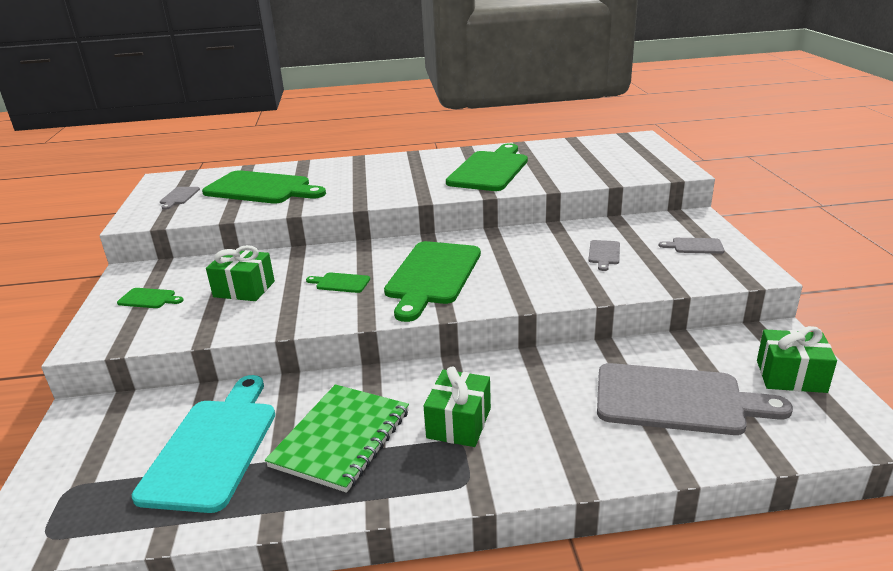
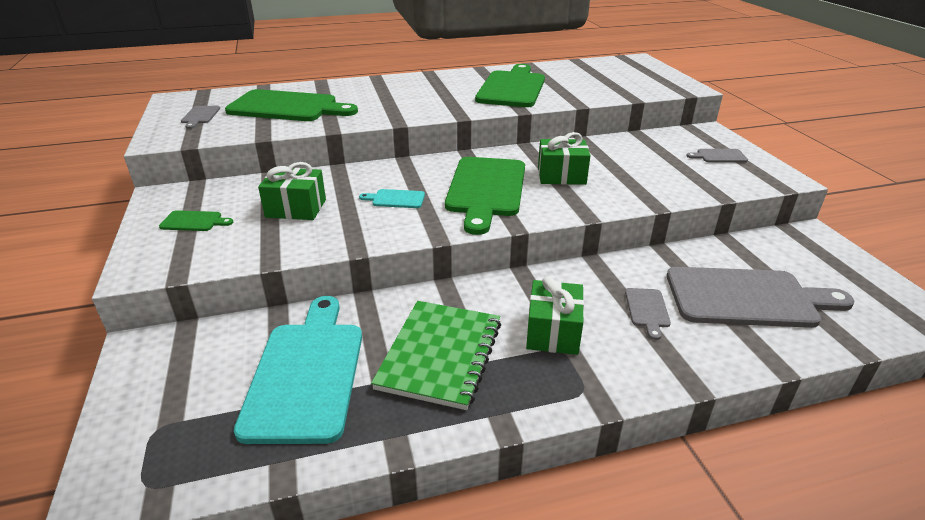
camera: 10 degrees left, 5 degrees up
green cutting board [306,272,370,293] -> turquoise cutting board [359,189,425,208]
grey cutting board [588,240,620,271] -> grey cutting board moved to [625,288,671,340]
green gift [757,326,837,393] -> green gift moved to [538,132,590,185]

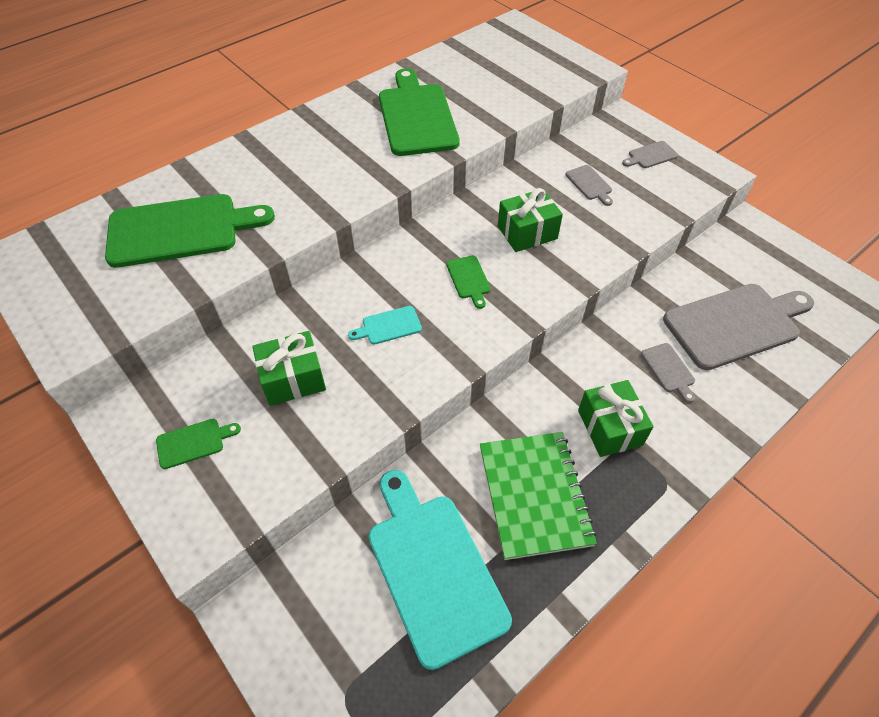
camera: 25 degrees left, 20 degrees up
grey cutting board [181,106,220,129] -> grey cutting board moved to [566,165,613,206]
green cutting board [445,157,525,235] -> green cutting board [446,256,491,309], size x0.43

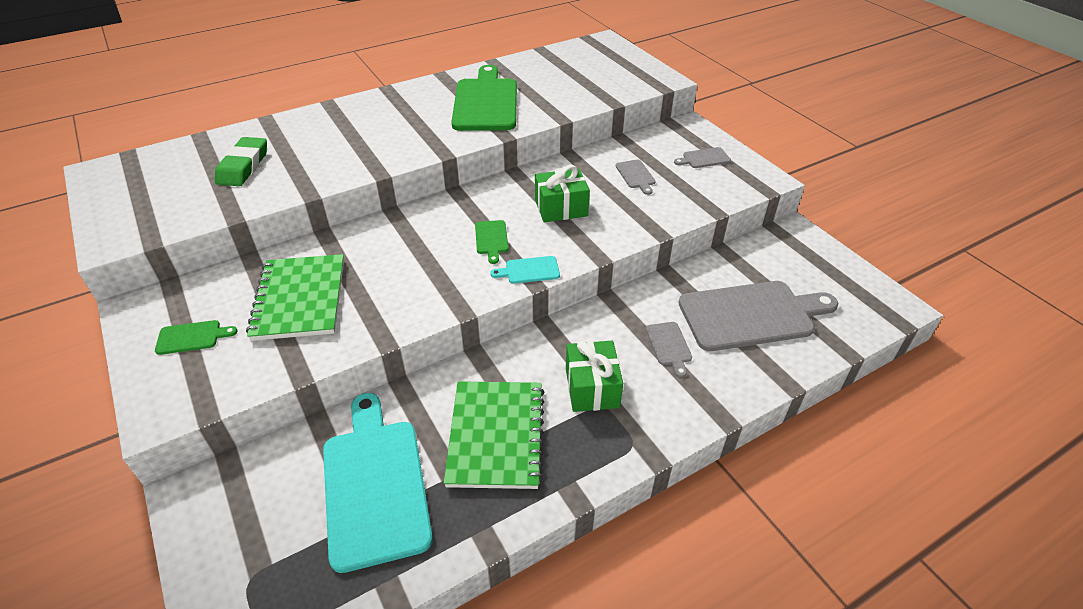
camera: 10 degrees right, 10 degrees down
green cutting board [105,194,275,268] -> green eraser [215,137,267,186]
green gift [252,331,326,406] -> green notebook [246,254,344,341]
turquoise cutting board [348,306,422,344] -> turquoise cutting board moved to [490,256,560,284]

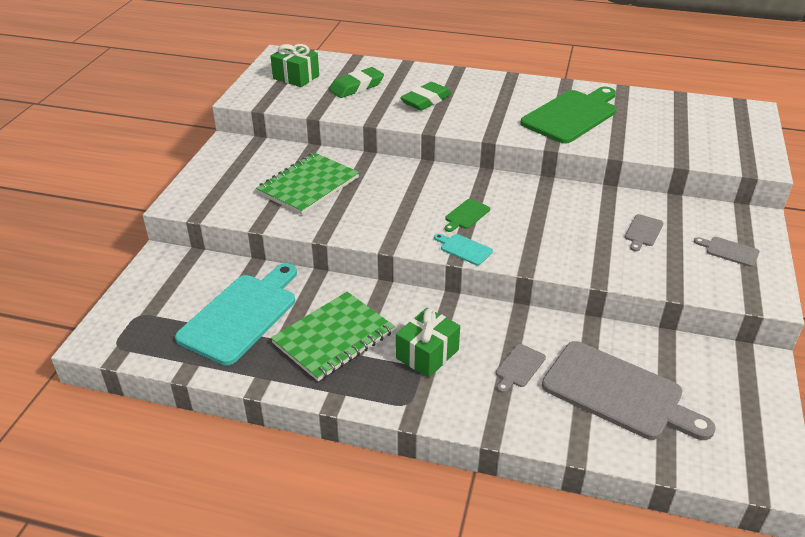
camera: 45 degrees right, 5 degrees down
green cutting board [155,320,237,355] -> none
green gift [535,165,590,222] -> green gift moved to [270,44,319,87]
none -> green eraser [400,82,452,111]

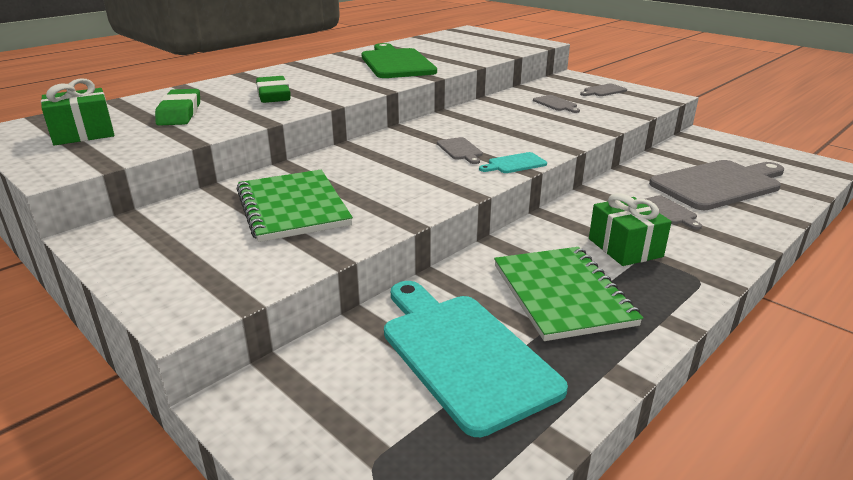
camera: 60 degrees left, 10 degrees down
green cutting board [445,199,490,232] -> grey cutting board [437,137,483,164]

